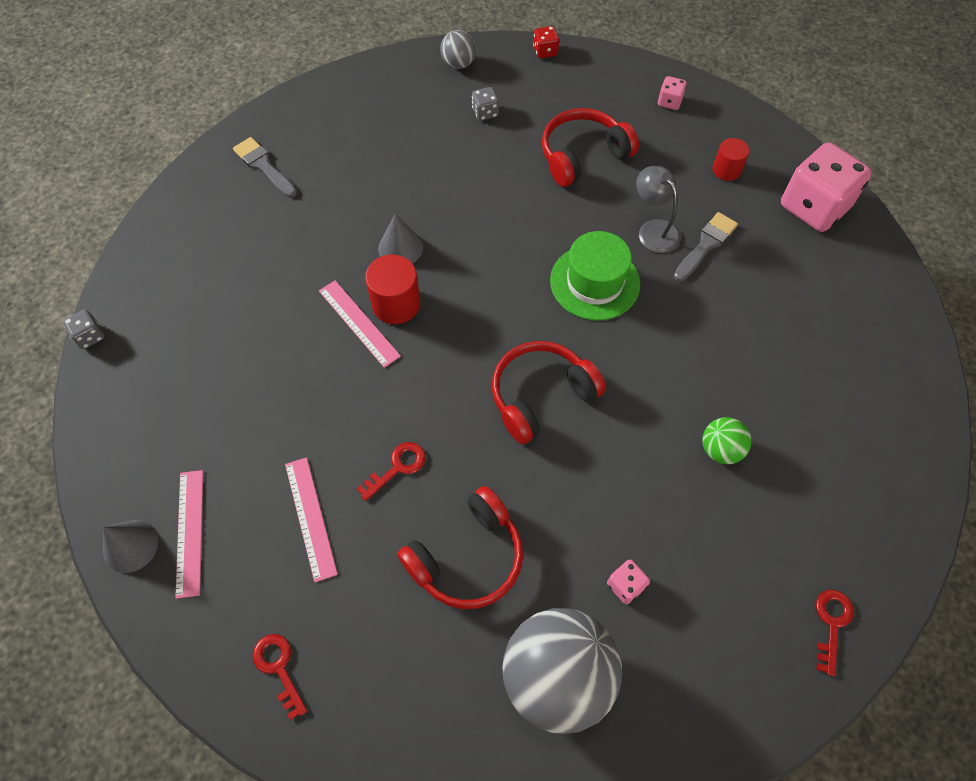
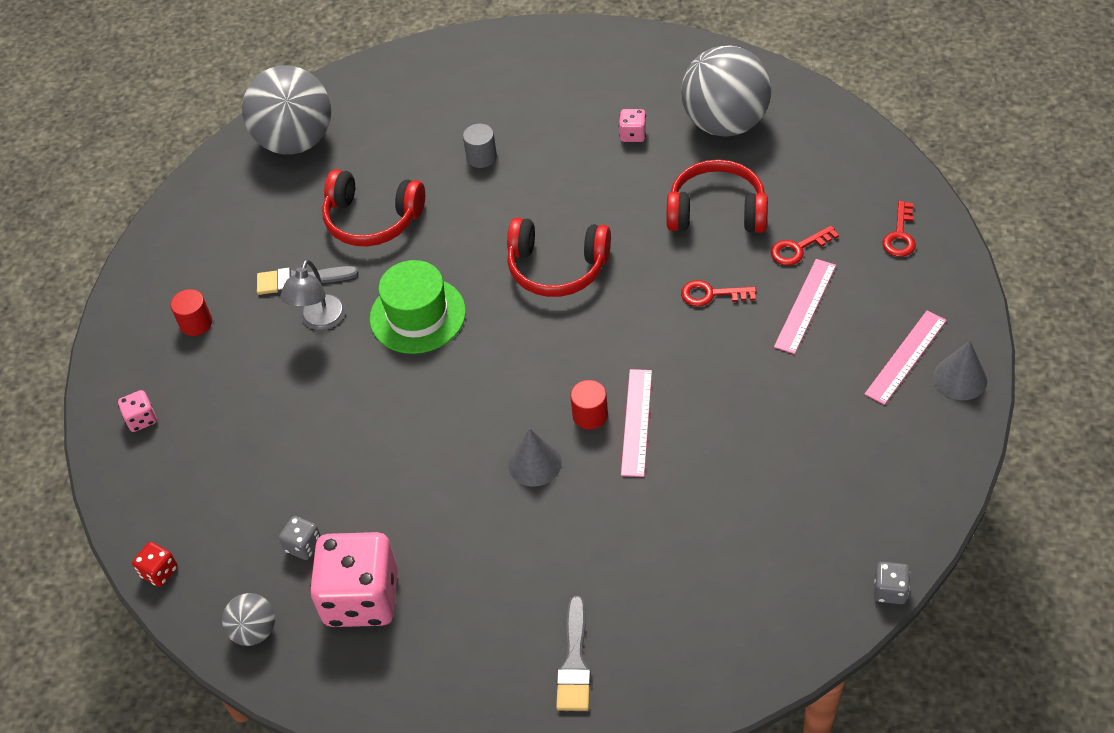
camera: 130 degrees left, 10 degrees down
red cylinder [365,254,420,324] -> red cylinder [570,380,608,430], size x0.65
red headphones [542,108,639,187] -> red headphones moved to [322,169,425,247]
green ball [702,417,751,464] -> grey cylinder [463,124,497,168]
pink dice [781,142,872,232] -> pink dice moved to [310,532,398,627]
red key [816,590,854,676] -> red key moved to [771,226,839,266]
none -> grey ball [242,66,331,154]

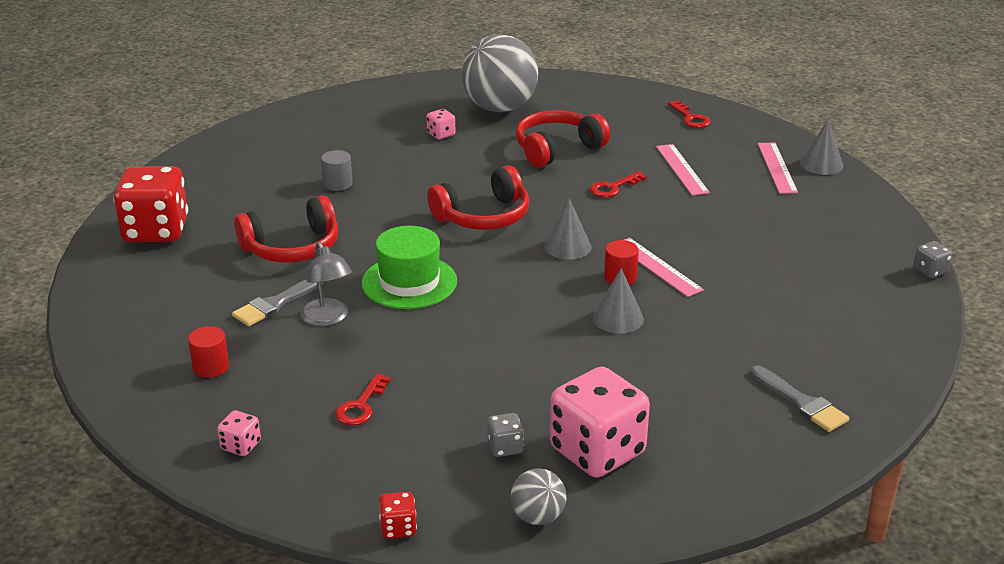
camera: 45 degrees left, 20 degrees down
grey ball [242,66,331,154] -> red dice [113,166,188,242]
red key [771,226,839,266] -> red key moved to [335,374,391,426]
none -> grey cone [545,199,591,260]

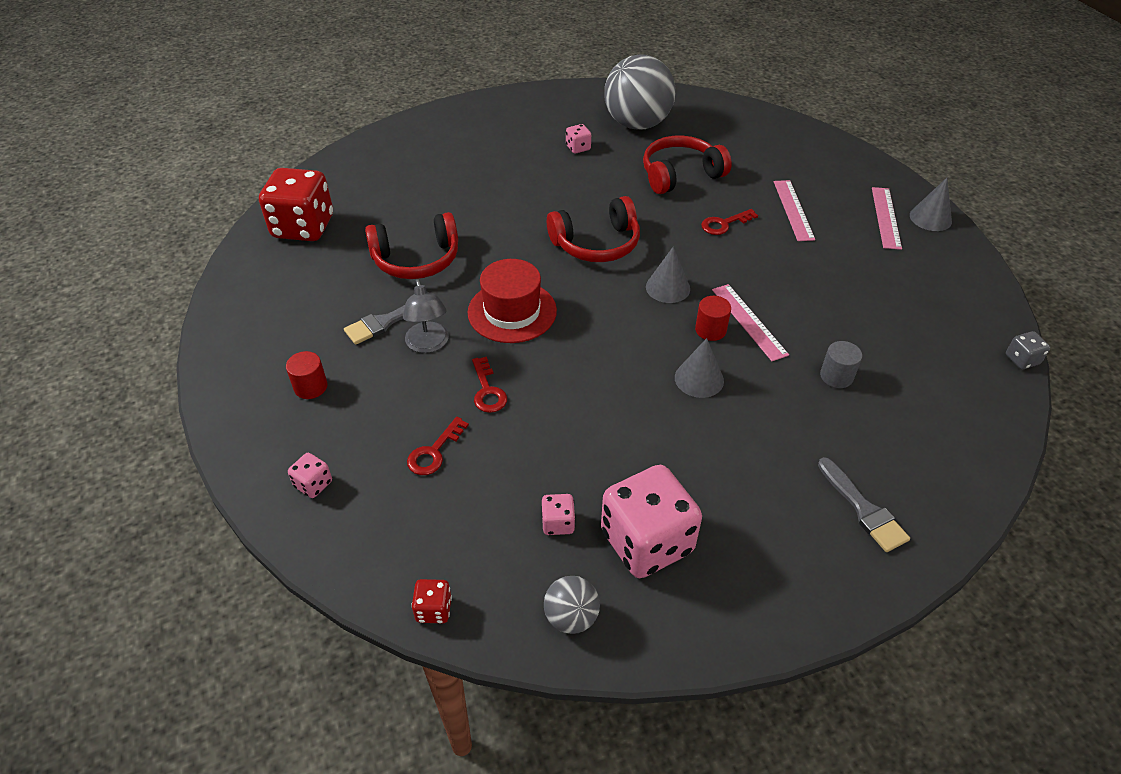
camera: 10 degrees right, 15 degrees up
grey cylinder [321,150,353,191] -> grey cylinder moved to [820,341,862,388]
green hat [362,226,457,309] -> red hat [467,259,557,343]
grey dice [487,413,524,457] -> pink dice [542,494,575,535]
red key [668,100,711,128] -> red key moved to [472,357,507,413]

